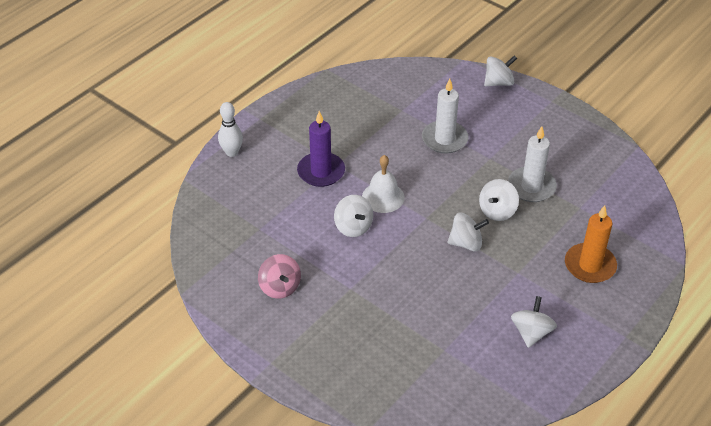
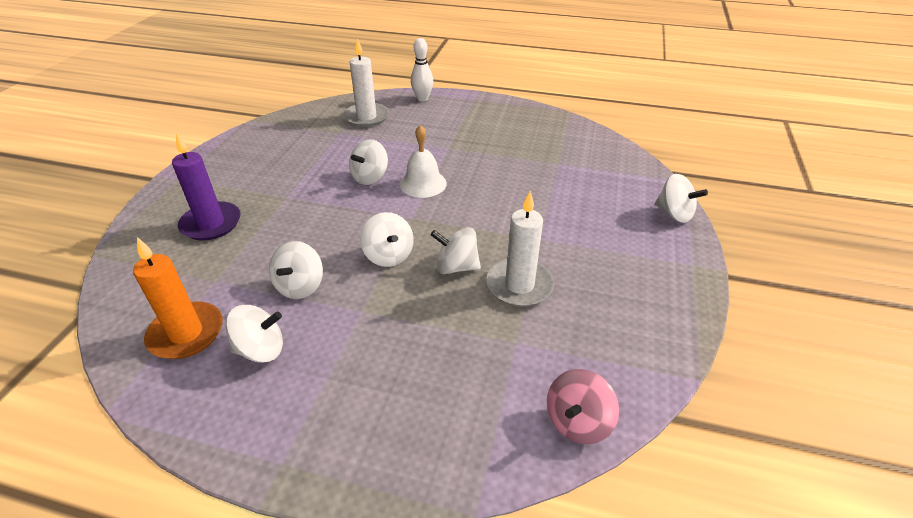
camera: 65 degrees right, 5 degrees down
pink spinning top [258,254,301,299] -> pink spinning top moved to [547,369,619,444]
purple candle [297,111,345,187] -> purple candle moved to [172,133,241,241]
white candle [422,79,468,154] -> white candle moved to [343,38,389,127]
orange candle [565,205,617,283] -> orange candle moved to [133,237,223,359]
none -> white spinning top [269,241,323,299]

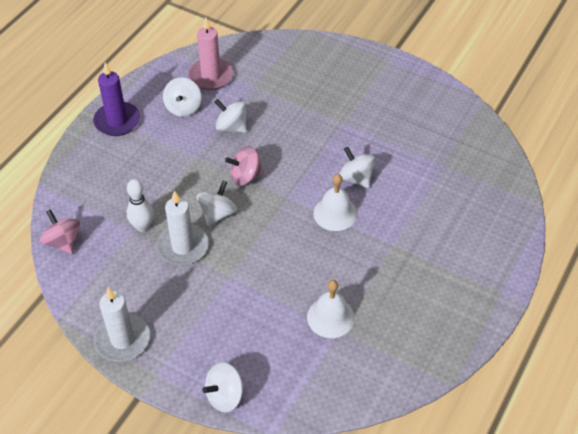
camera: 105 degrees right, 10 degrees up
orange candle [133,237,223,359] -> pink candle [188,17,233,90]
purple candle [172,133,241,241] -> purple candle moved to [93,63,140,136]
white candle [343,38,389,127] -> white candle moved to [94,287,150,362]
white spinning top [360,212,414,267] -> pink spinning top [225,146,264,186]
white bowling pin [411,38,433,101] -> white bowling pin moved to [126,179,154,232]
none -> white bell [307,280,355,338]

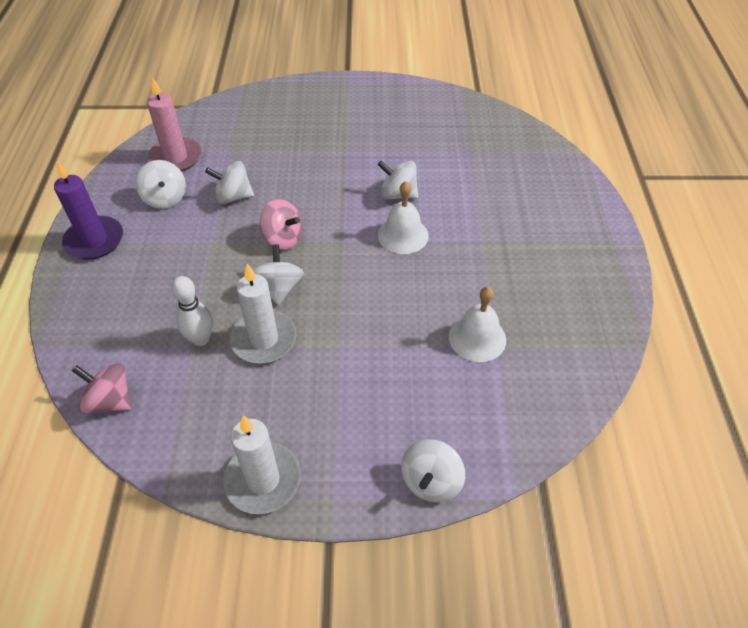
camera: 30 degrees left, 0 degrees up
pink spinning top [225,146,264,186] -> pink spinning top turned 105 degrees counterclockwise [260,199,303,250]

